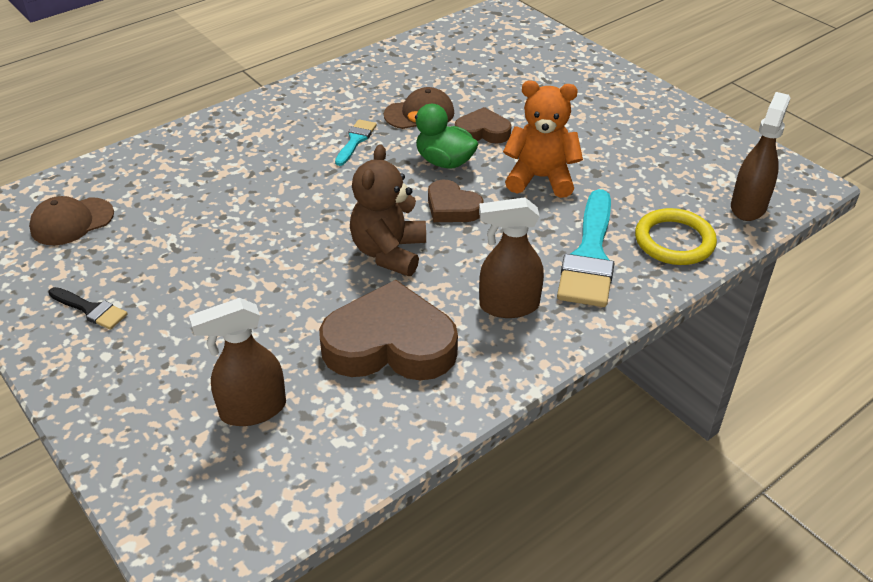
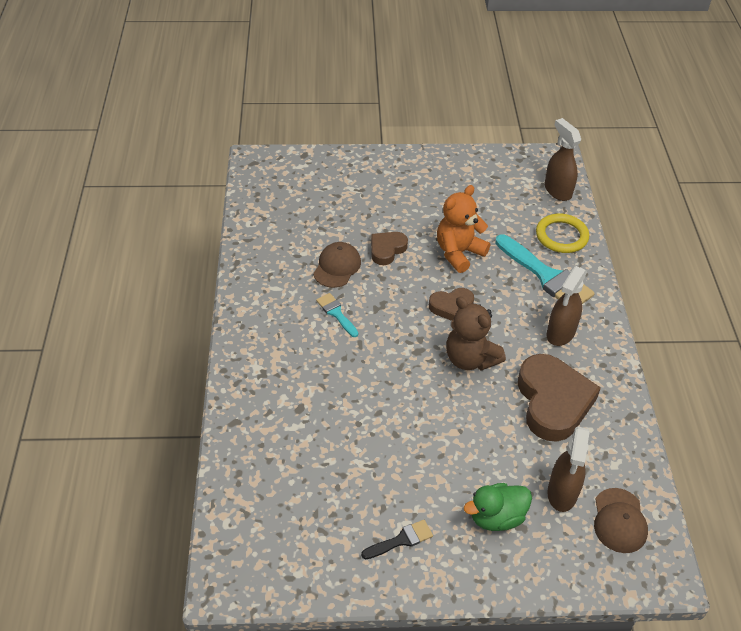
camera: 55 degrees left, 5 degrees up
brown cap [29,196,114,245] -> brown cap moved to [594,488,648,553]
brown heart [319,280,458,380] -> brown heart turned 135 degrees clockwise [518,354,601,442]
green duck [407,104,478,169] -> green duck moved to [464,483,532,531]

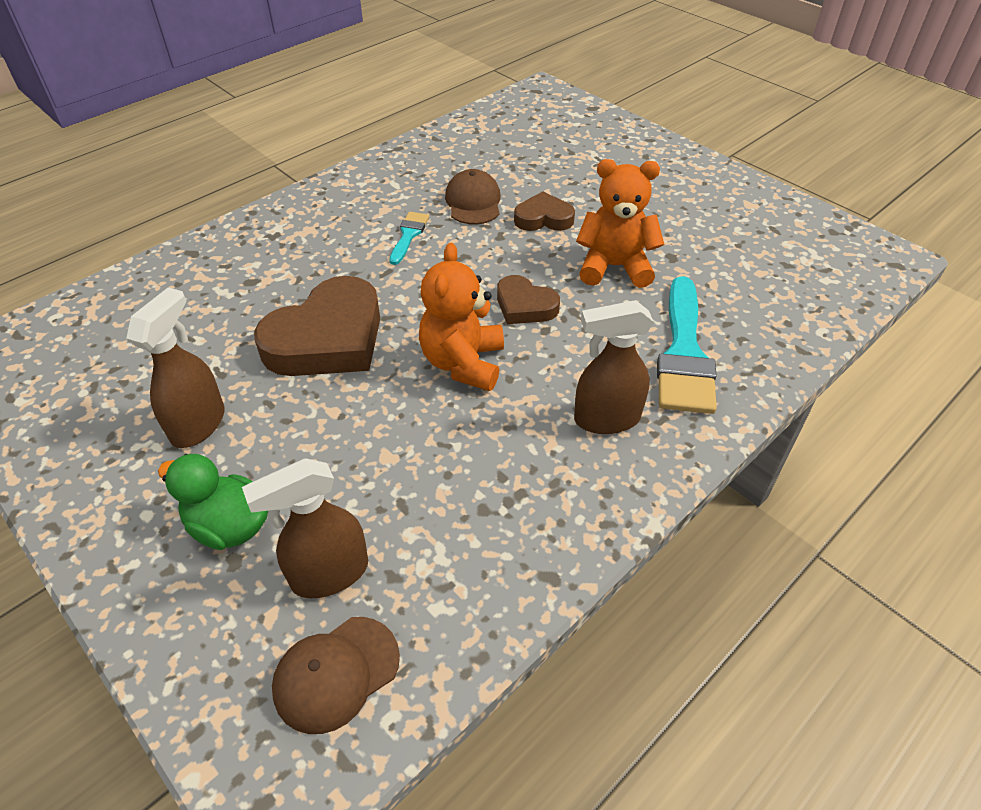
camera: 50 degrees right, 0 degrees up
brown cap [313,242,361,288] -> brown cap turned 75 degrees counterclockwise [445,169,501,225]
black brush [361,520,433,559] -> none
brown teddy bear [446,297,506,371] -> orange teddy bear [419,243,504,391]
brown heart [518,354,601,442] -> brown heart moved to [254,276,380,376]
yellow ring [536,214,589,253] -> none
brown spray bottle [545,118,581,201] -> brown spray bottle moved to [126,287,225,448]

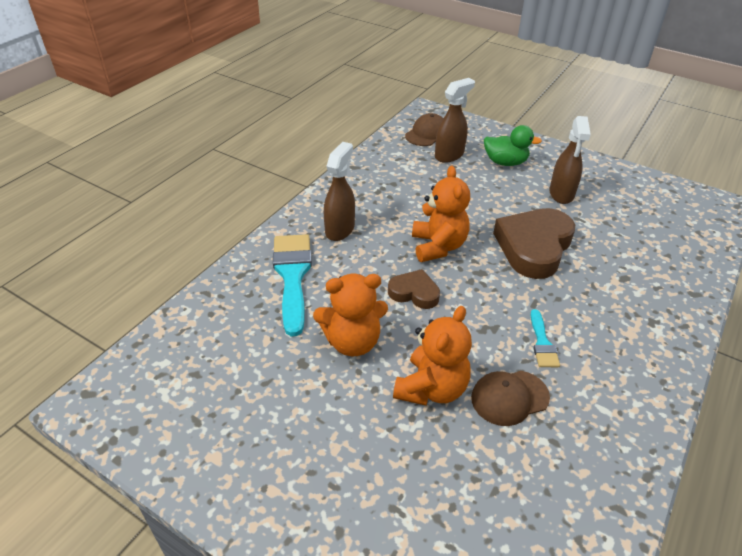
camera: 165 degrees right, 5 degrees down
brown cap [445,169,501,225] -> brown cap turned 90 degrees clockwise [471,371,550,426]
brown heart [514,192,575,231] -> orange teddy bear [393,306,472,406]
brown spray bottle [574,300,654,434] -> brown spray bottle turned 45 degrees counterclockwise [324,142,355,241]

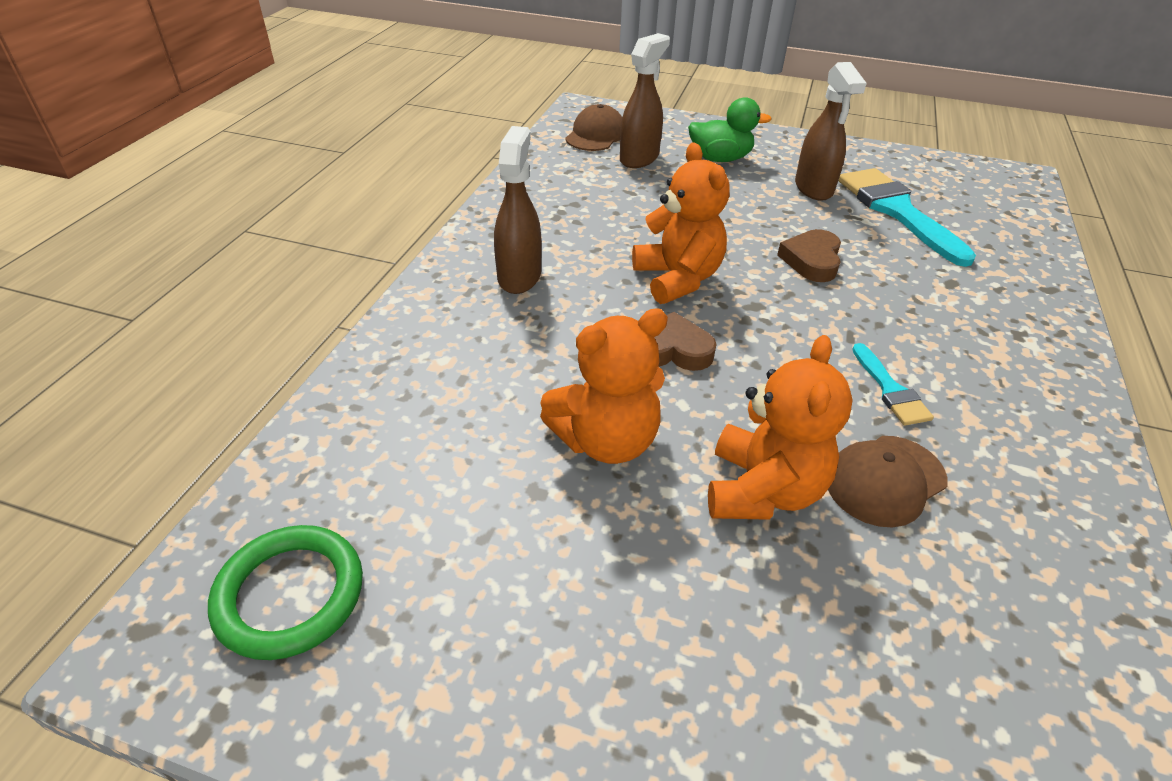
camera: 15 degrees left, 0 degrees up
turquoise brush [273,234,312,336] -> turquoise brush moved to [838,168,976,267]
brown heart [493,208,575,279] -> brown heart [777,229,841,282], size x0.53
none -> green ring [208,525,363,660]

